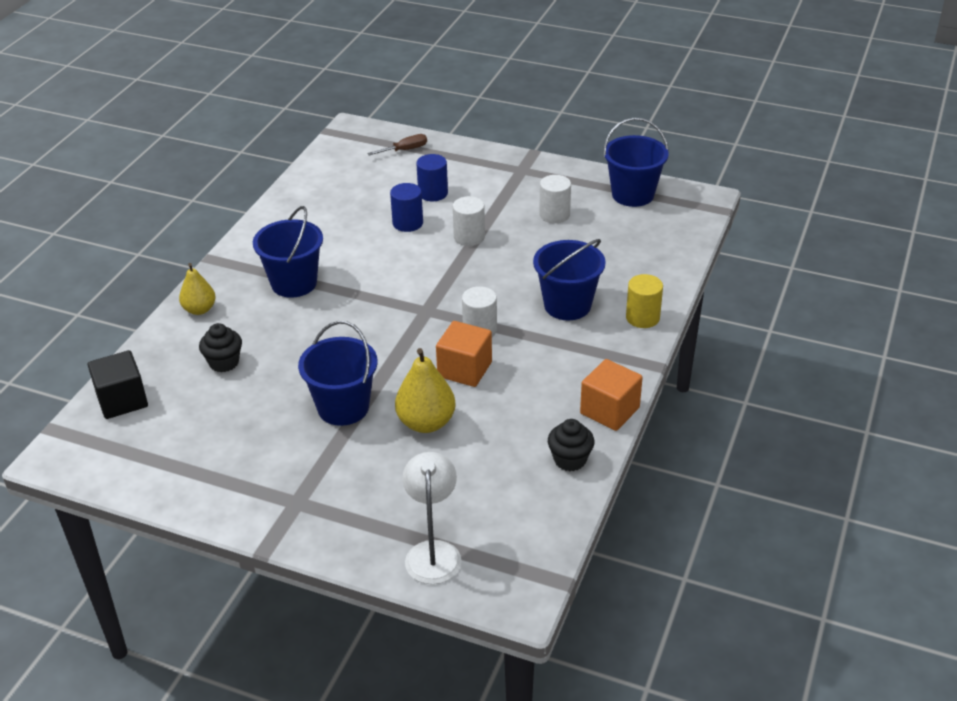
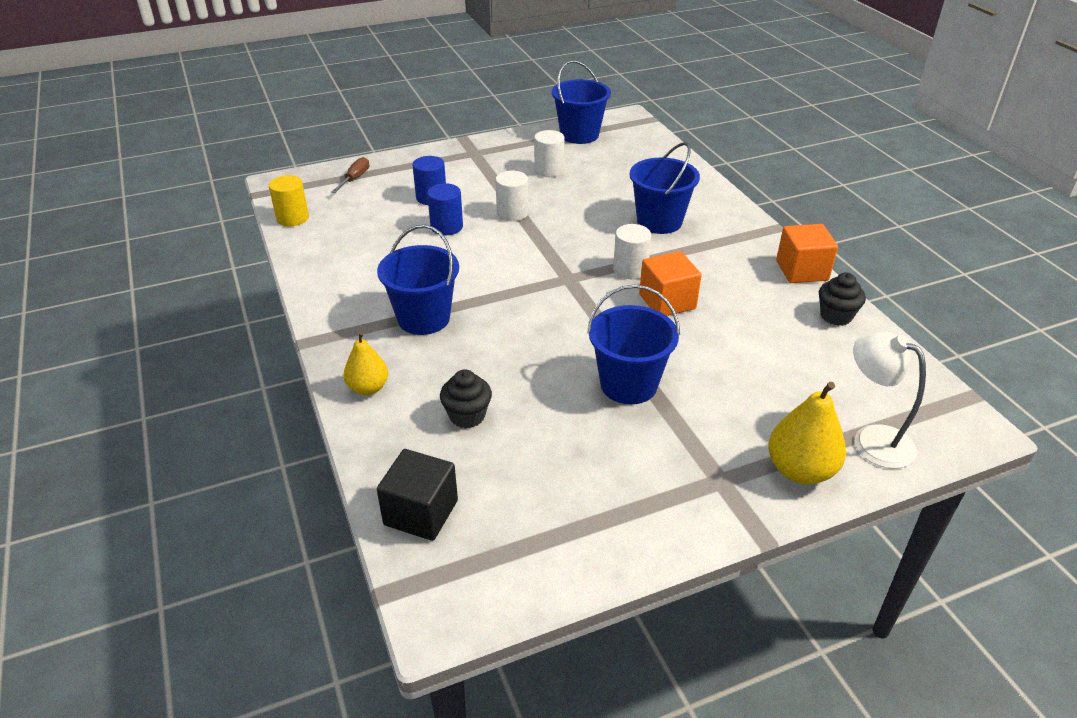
camera: 45 degrees left, 0 degrees up
yellow pear [395,348,456,433] -> yellow pear moved to [768,382,846,485]
yellow cylinder [626,274,663,328] -> yellow cylinder moved to [269,175,309,226]

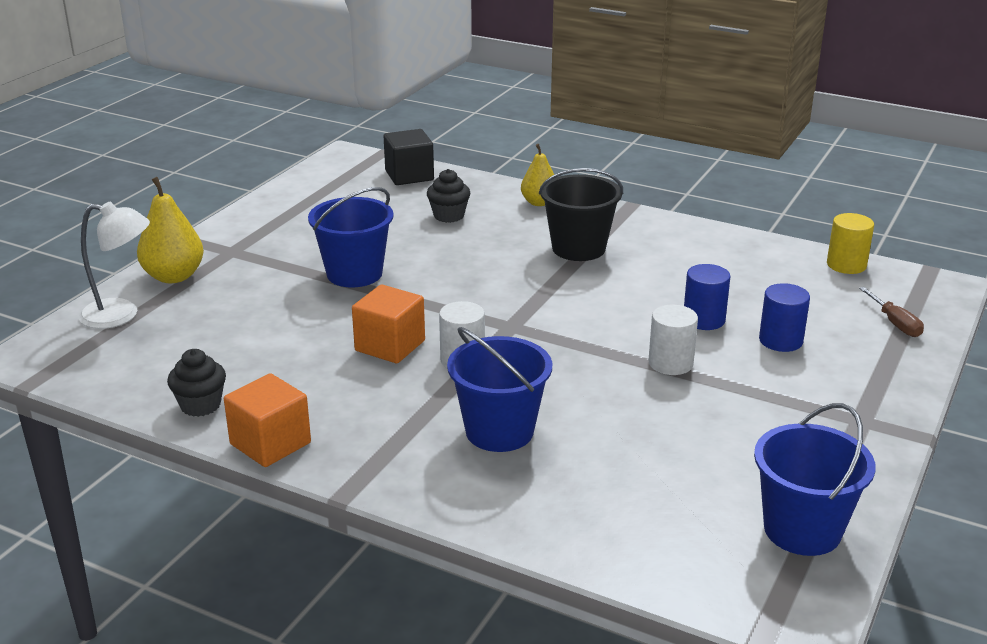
camera: 140 degrees right, 10 degrees down
blue bucket [377,225,459,335] -> black bucket [539,168,623,261]
white cylinder [534,130,565,177] -> none

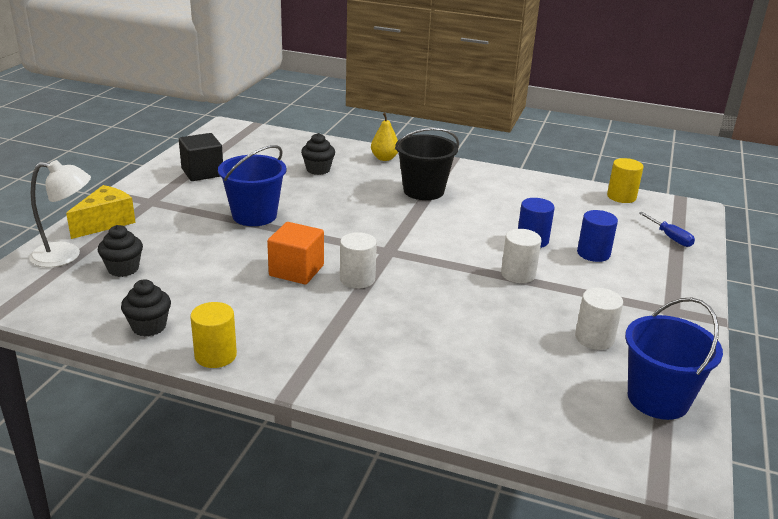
camera: 10 degrees left, 0 degrees up
yellow pear [137,177,204,283] -> yellow cheese [66,185,136,239]
orange cube [224,373,311,467] -> yellow cylinder [190,302,237,368]
black cube [384,129,434,185] -> black cube moved to [179,133,223,181]
blue bucket [447,327,552,452] -> none
brown screwdriver [859,287,924,337] -> blue screwdriver [639,212,695,247]
none -> black cupcake [98,225,143,277]
none -> white cylinder [575,288,623,350]

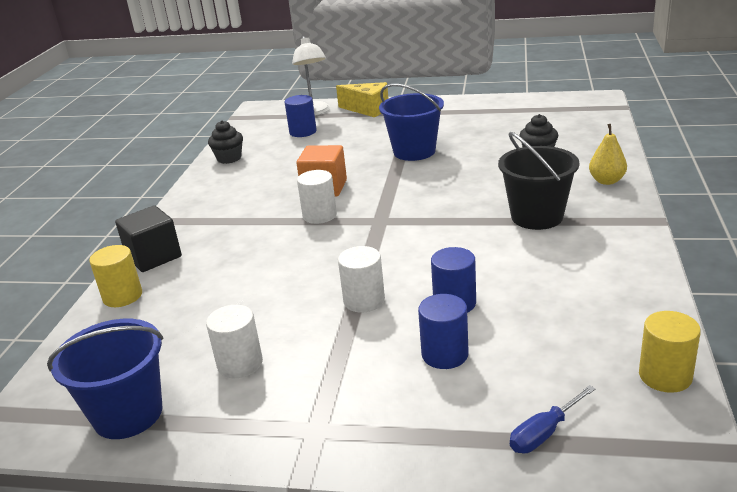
camera: 85 degrees right, 0 degrees up
black cupcake [98,225,143,277] -> blue cylinder [285,95,317,137]
black cube [179,133,223,181] -> black cube moved to [115,205,182,272]
yellow cylinder [190,302,237,368] -> yellow cylinder moved to [89,245,142,307]

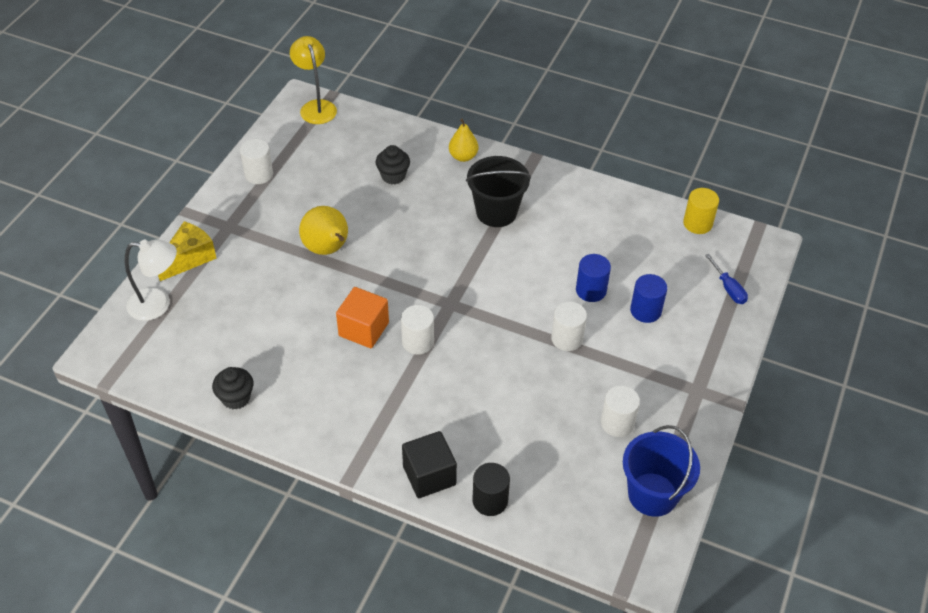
camera: 80 degrees left, 20 degrees up
yellow cylinder [89,245,142,307] -> black cylinder [473,463,510,516]
blue cylinder [285,95,317,137] -> none
blue bucket [379,84,444,161] -> yellow pear [299,206,348,255]
none -> white cylinder [240,139,273,184]
none -> yellow lamp [290,36,337,124]

